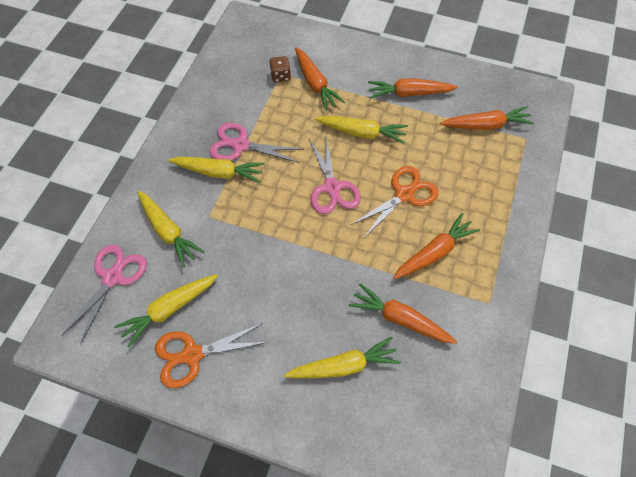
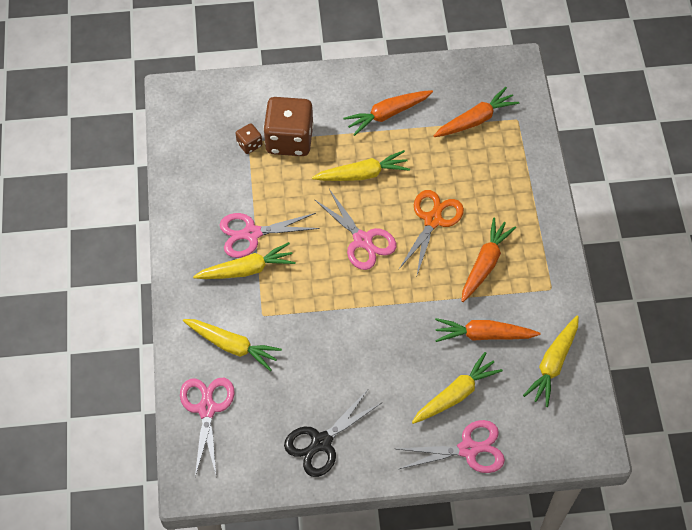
camera: 25 degrees left, 0 degrees up
yellow carrot [115,274,218,348] -> yellow carrot moved to [523,316,579,407]
orange scissors [155,323,268,388] -> black scissors [284,390,381,477]
orange carrot [295,47,345,111] -> brown dice [263,97,314,156]
none -> pink scissors [397,420,505,473]

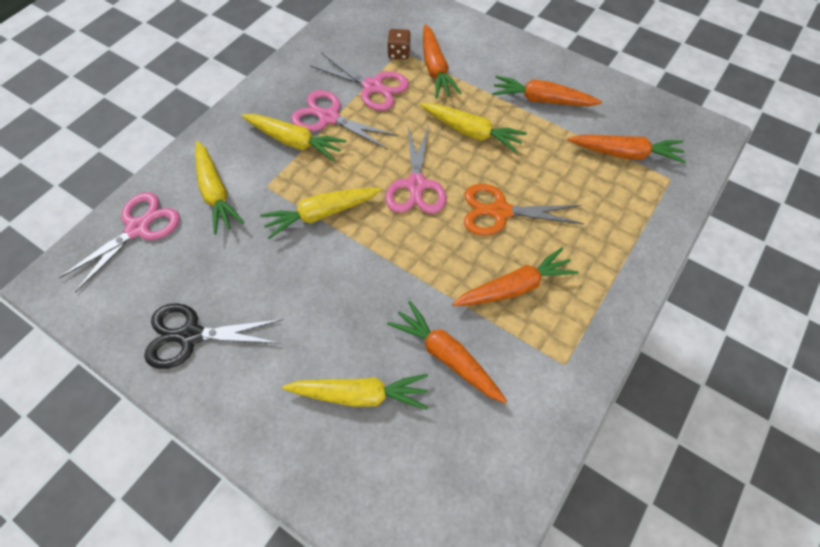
camera: 40 degrees right, 0 degrees up
brown dice [263,97,314,156] -> orange carrot [423,24,462,98]
pink scissors [397,420,505,473] -> pink scissors moved to [310,53,409,111]
orange scissors [399,190,464,275] -> orange scissors turned 150 degrees counterclockwise [464,184,584,236]
yellow carrot [523,316,579,407] -> yellow carrot moved to [260,188,381,239]

